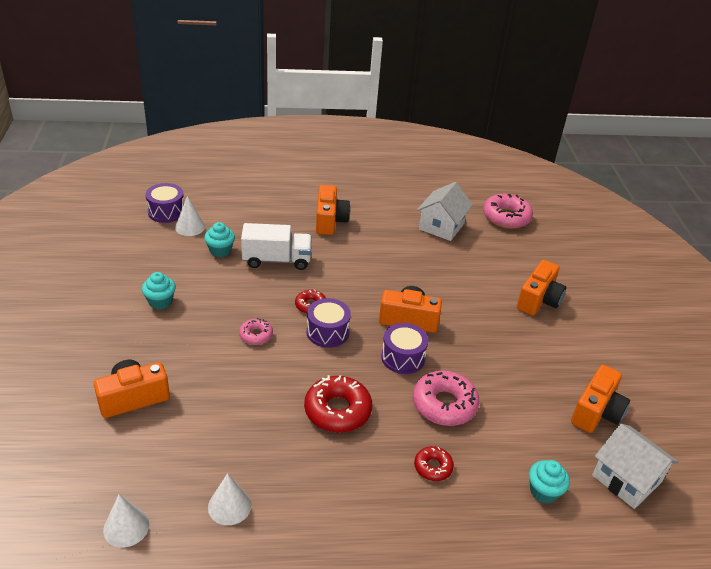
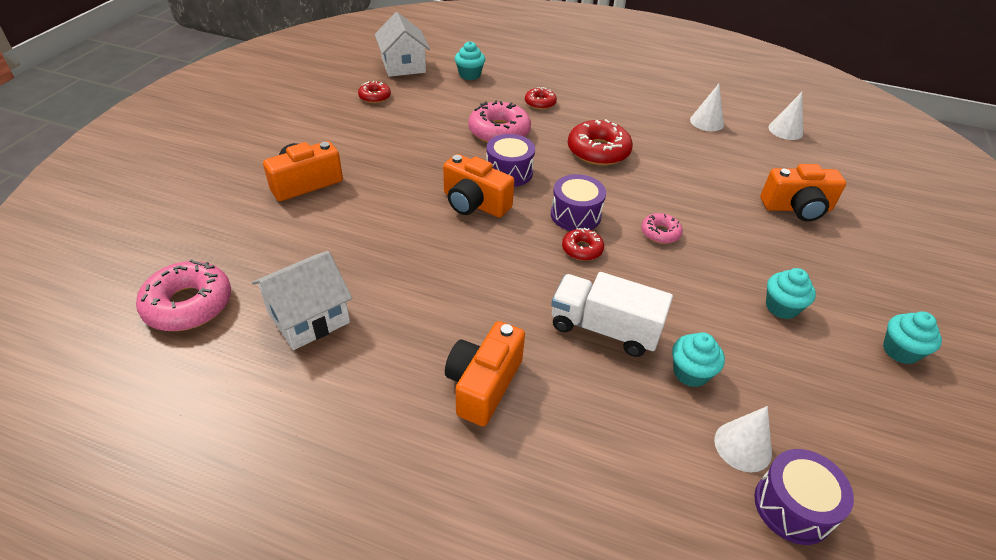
camera: 155 degrees left, 5 degrees up
orange camera [571,365,630,433] -> red donut [358,81,391,103]
none -> turquoise cupcake [883,311,942,364]

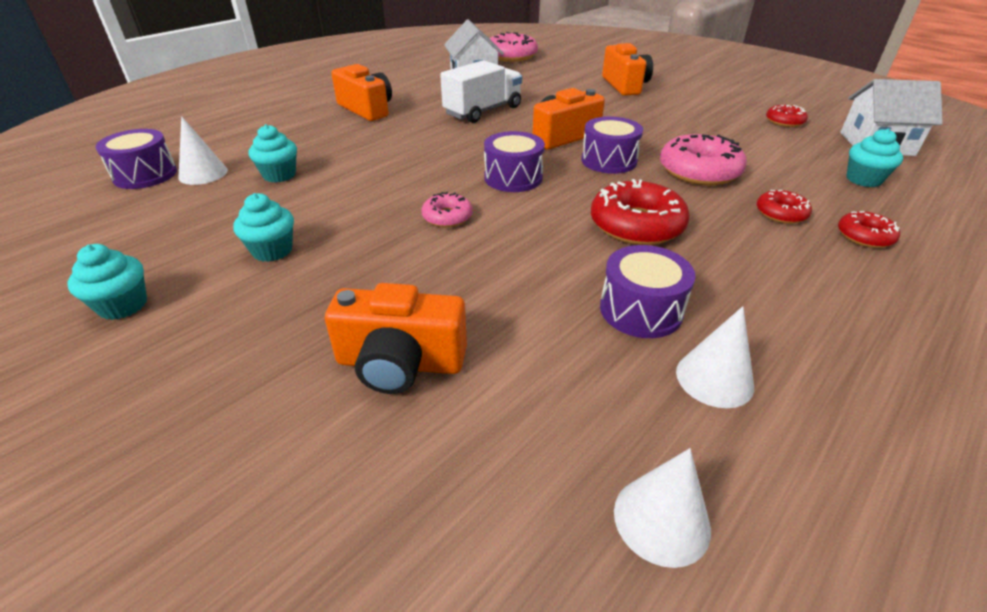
camera: 115 degrees right, 5 degrees down
white truck [551,272,673,357] -> white truck moved to [440,60,522,123]
red donut [562,228,604,261] -> red donut moved to [838,211,900,248]
orange camera [760,164,846,222] -> orange camera turned 105 degrees counterclockwise [325,283,467,394]
none -> purple drum [600,245,695,338]

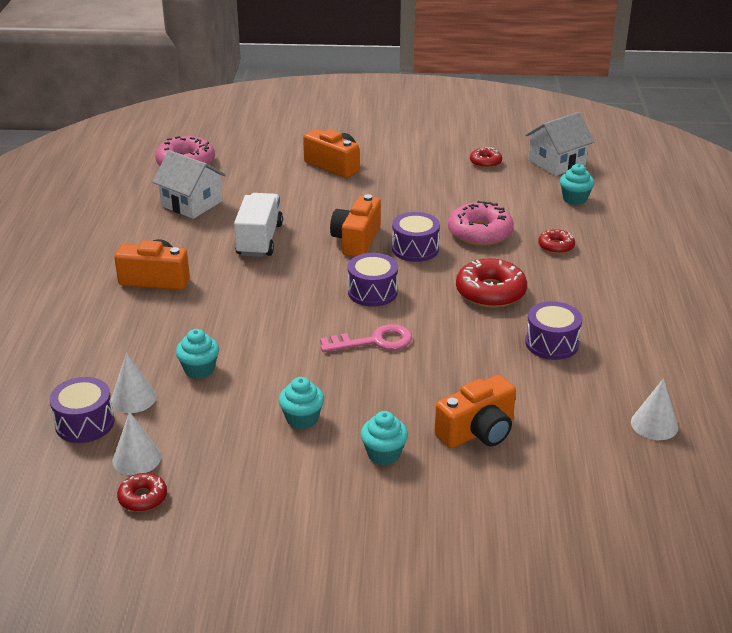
camera: 40 degrees left, 5 degrees down
turquoise cupcake [68,244,147,320] -> turquoise cupcake moved to [361,411,408,465]
pink donut [421,192,473,227] -> pink key [320,324,412,352]
white cone [676,306,754,408] -> white cone moved to [112,412,161,475]
red donut [838,211,900,248] -> red donut moved to [117,473,167,512]

